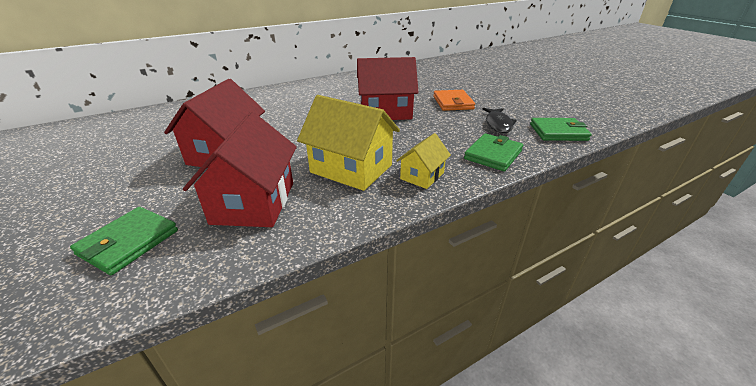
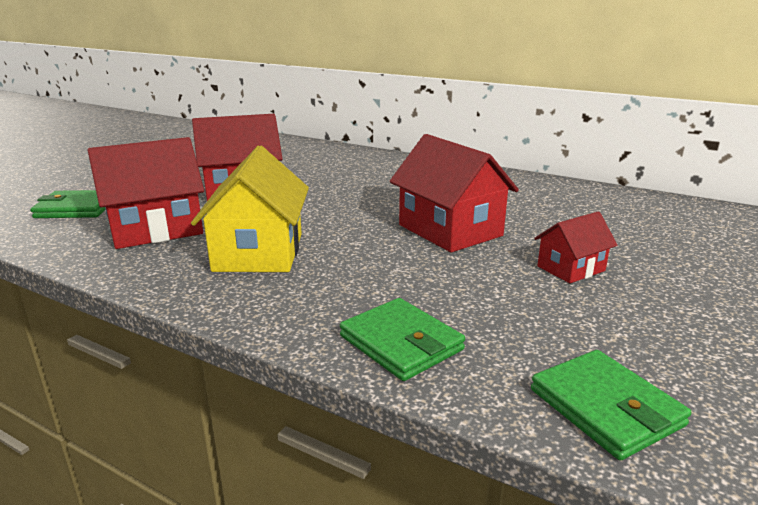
camera: 60 degrees right, 10 degrees down
yellow house [396,133,451,189] -> none
orange wallet [433,90,475,111] -> red house [534,212,618,283]
green wallet [464,133,523,171] -> green wallet turned 45 degrees clockwise [340,298,465,381]
black fish [483,108,517,133] -> none

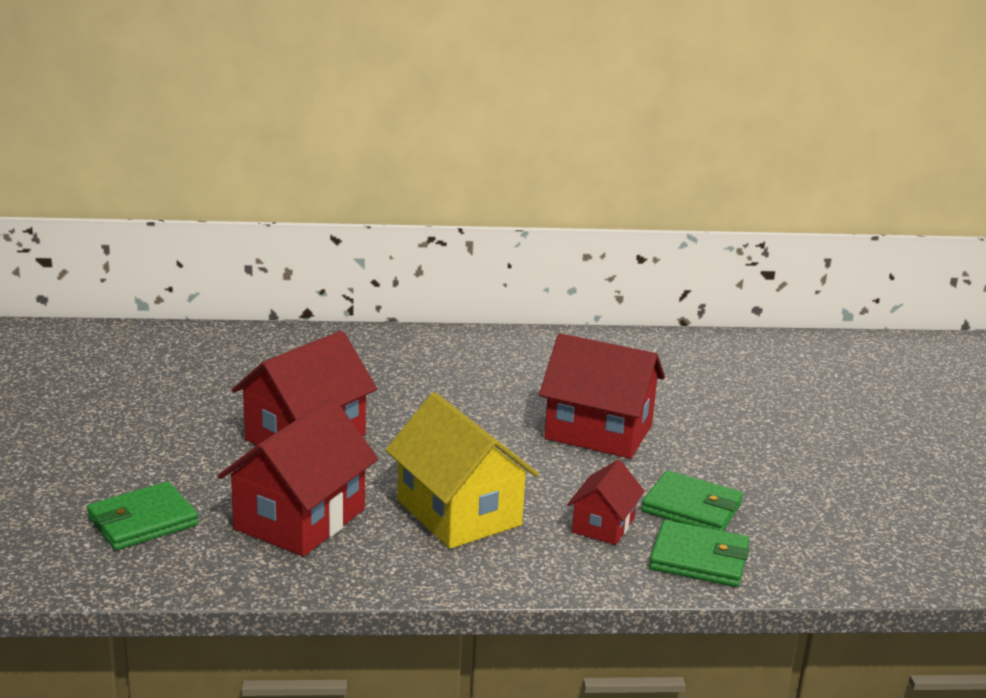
camera: 35 degrees left, 0 degrees up
green wallet [531,350,691,460] -> green wallet moved to [641,470,743,531]
red house [534,212,618,283] -> red house moved to [567,459,645,545]

